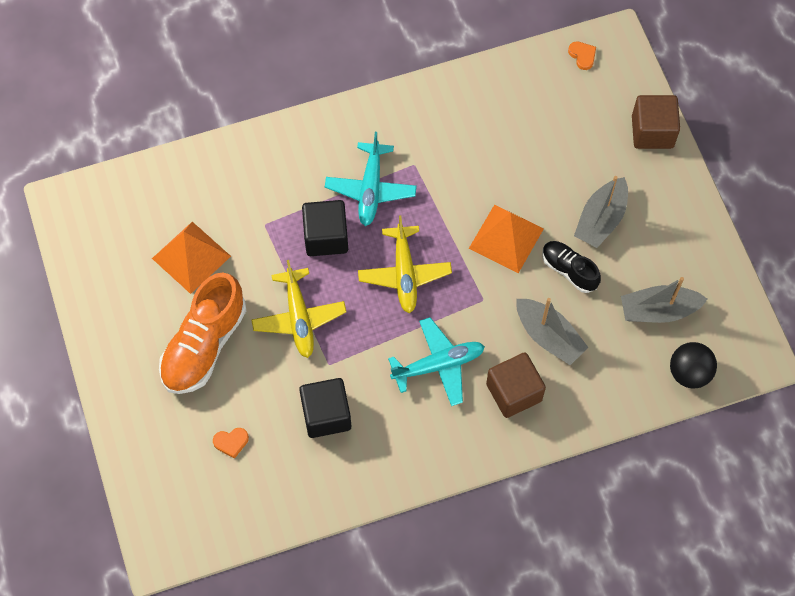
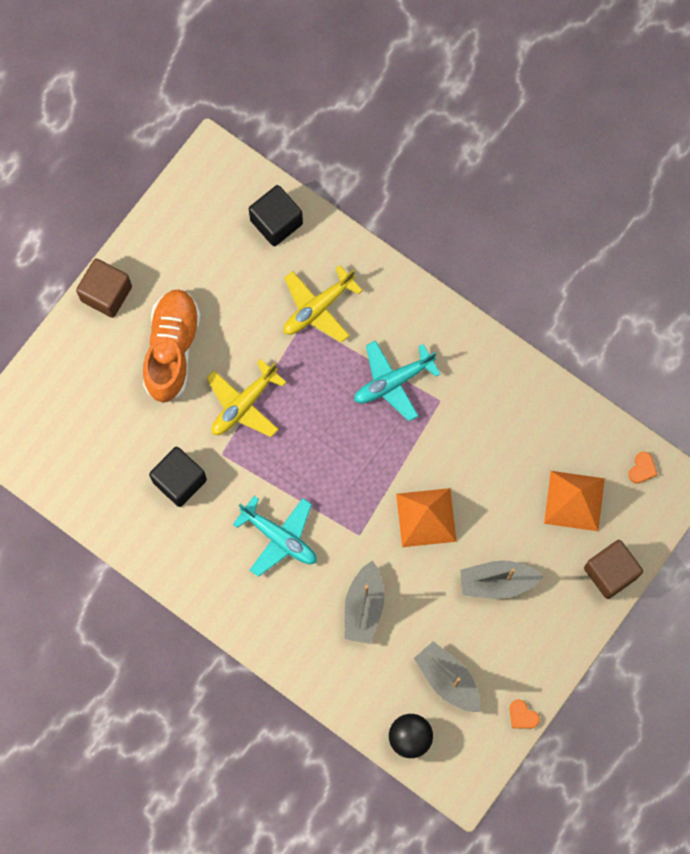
camera: 55 degrees right, 10 degrees up
orange pyramid [152,222,231,294] -> orange pyramid moved to [544,471,605,531]
orange shoe [159,272,246,394] -> orange shoe turned 105 degrees clockwise [143,289,201,403]
orange heart [213,428,249,459] -> orange heart moved to [509,699,540,729]
black cube [302,200,348,256] -> black cube moved to [249,185,303,246]
yellow plane [358,215,452,313] -> yellow plane moved to [284,265,363,343]
brown cube [486,352,546,418] -> brown cube moved to [76,258,132,318]
black shoe [542,241,601,293] -> none

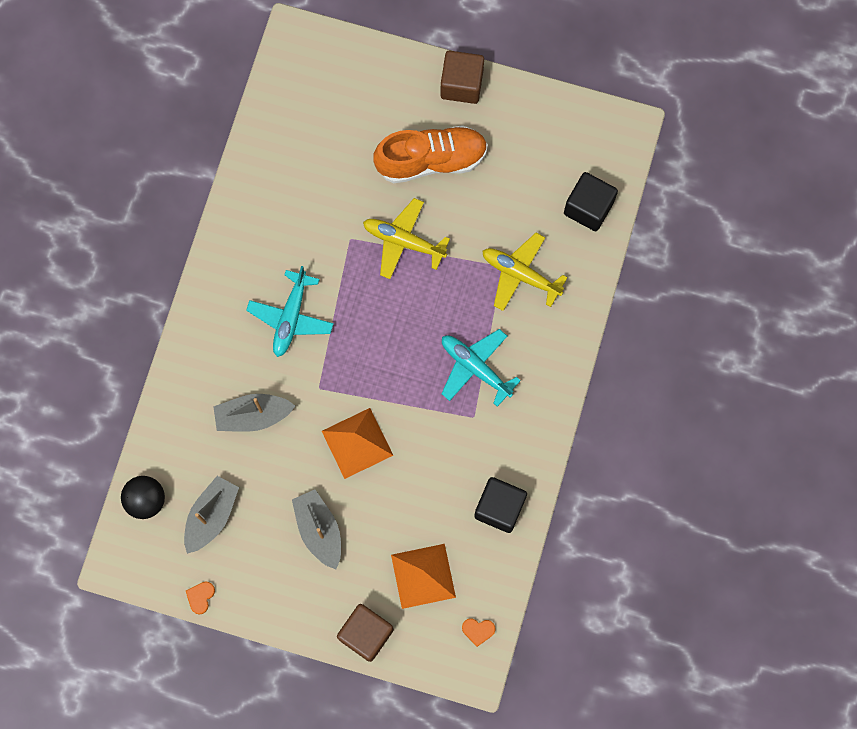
camera: 70 degrees right, 0 degrees up
black cube [149,447,207,507] -> black cube moved to [474,477,527,533]

